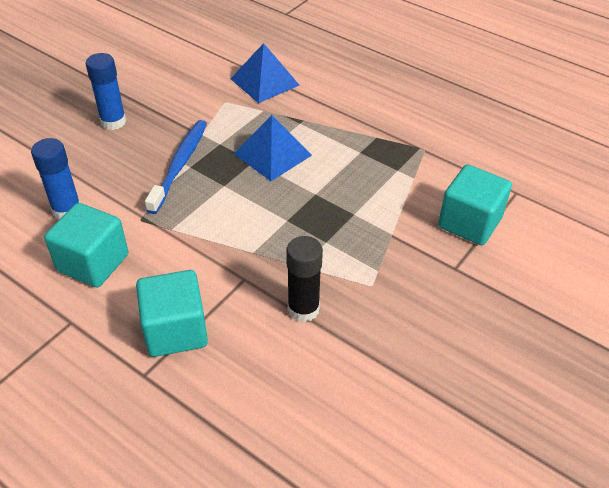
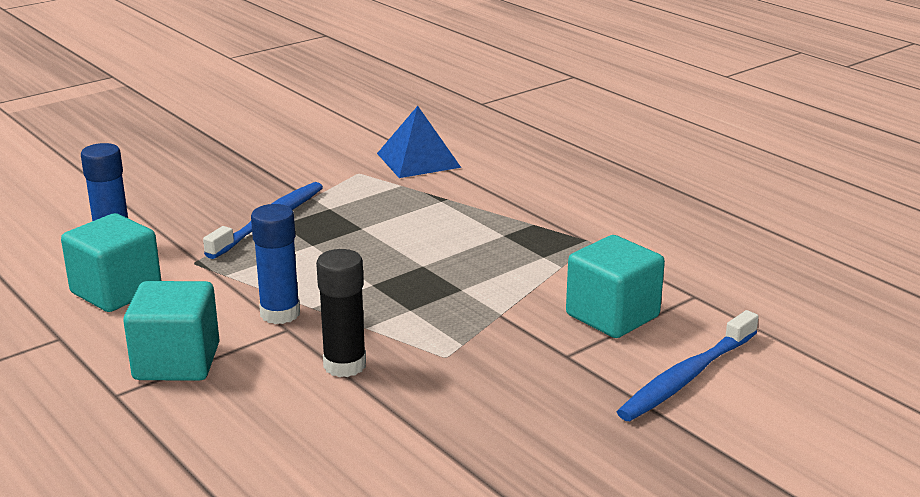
camera: 15 degrees right, 20 degrees down
blue glue stick [86,53,126,130] -> blue glue stick moved to [251,204,300,324]
blue pyramid [234,115,312,181] -> none
none -> blue toothbrush [617,310,759,421]

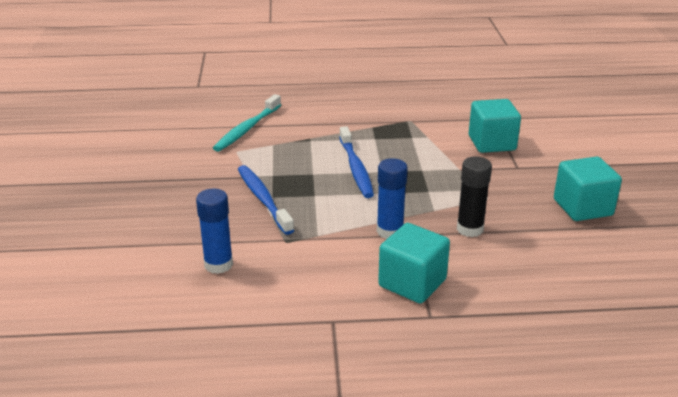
camera: 55 degrees left, 5 degrees up
turquoise cube [61,213,161,312] -> turquoise cube moved to [554,157,622,221]
blue pyramid [377,106,461,178] -> turquoise toothbrush [213,94,281,151]
blue toothbrush [617,310,759,421] -> blue toothbrush moved to [339,126,374,198]

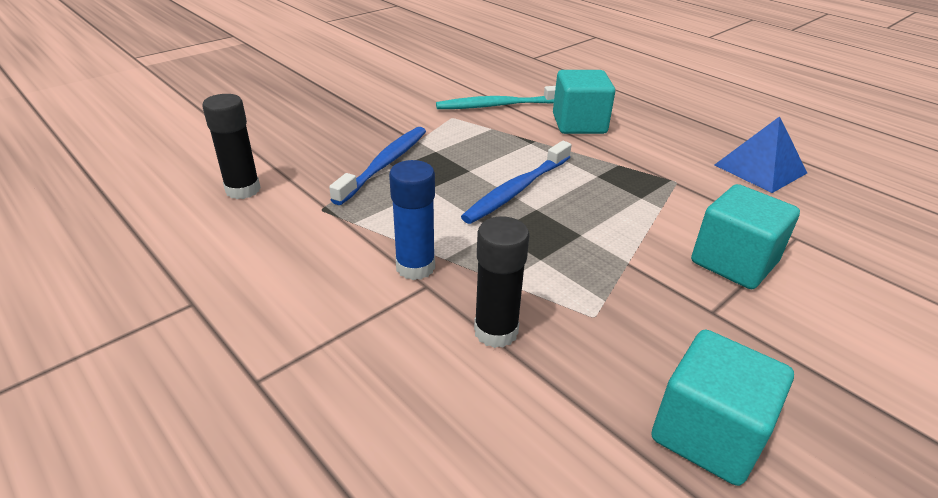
camera: 50 degrees right, 5 degrees up
blue glue stick [196,188,233,274] -> black glue stick [202,94,261,199]
turquoise cube [378,223,450,303] -> turquoise cube moved to [553,70,615,134]
none -> blue pyramid [715,116,807,193]

